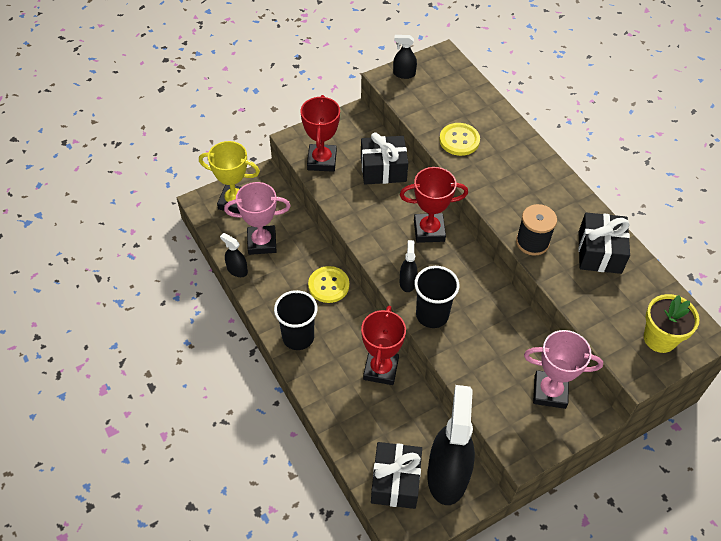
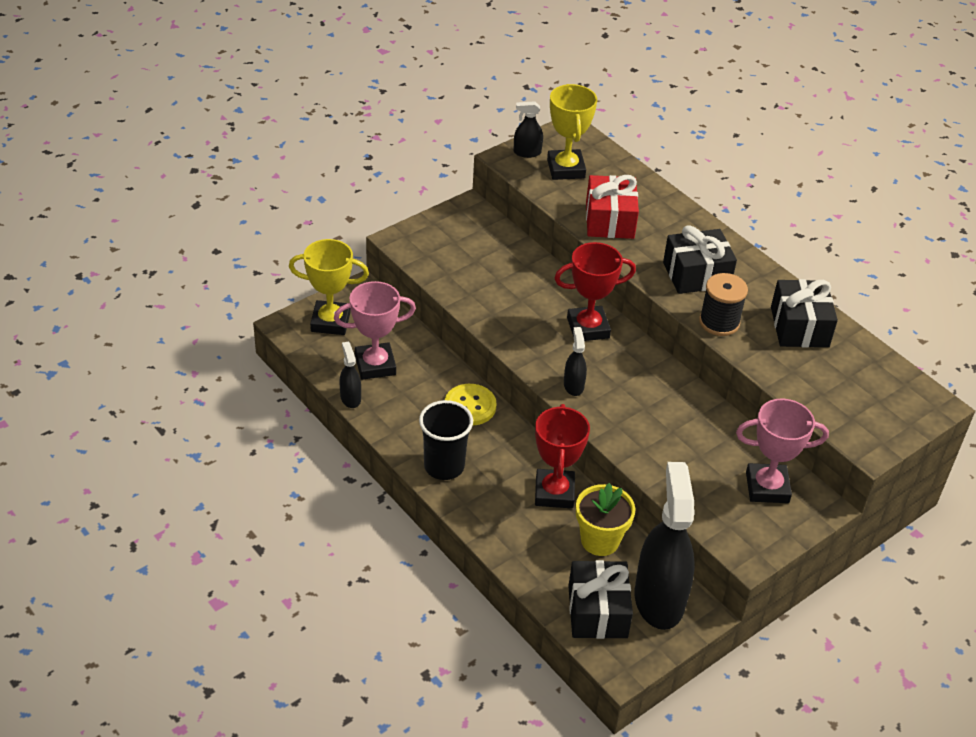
camera: 10 degrees left, 10 degrees down
black spray bottle [220,233,248,277] -> black spray bottle turned 45 degrees clockwise [340,342,361,408]
red trophy [301,95,340,172] -> none
black gift [361,132,408,185] -> black gift moved to [663,225,737,294]
black cup [414,266,459,328] -> none
yellow button [439,123,480,156] -> red gift [586,175,639,239]
yellow flower pot [644,294,699,353] -> yellow flower pot moved to [576,483,636,556]
none -> yellow trophy [547,84,597,180]

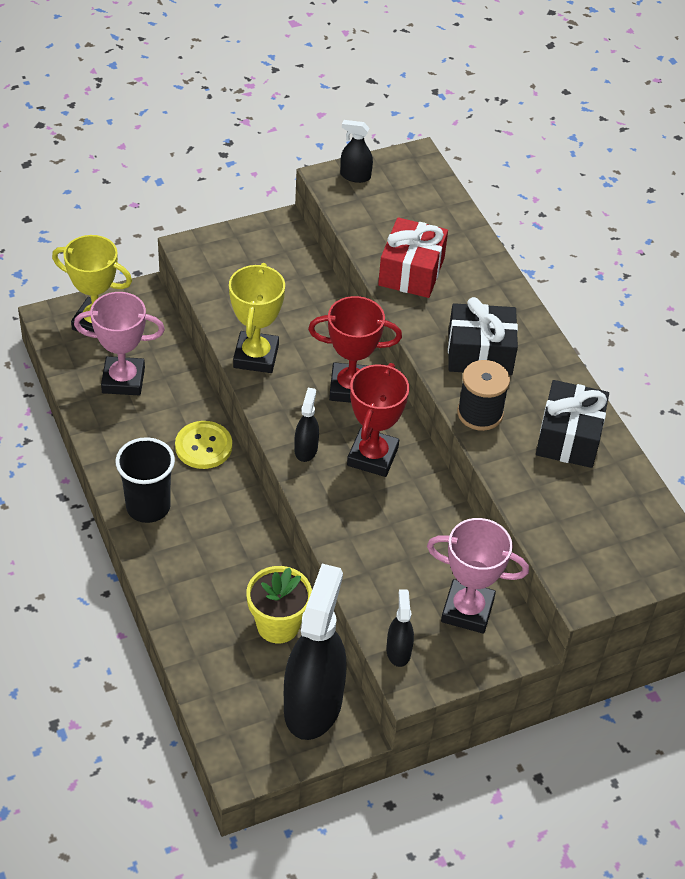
camera: 15 degrees right, 5 degrees up
black spray bottle [340,342,361,408] -> black spray bottle moved to [386,590,414,667]
red trophy [535,404,590,508] -> red trophy moved to [347,363,409,477]
yellow trophy [547,84,597,180] -> yellow trophy moved to [229,263,285,373]
black gift [569,560,633,639] -> none

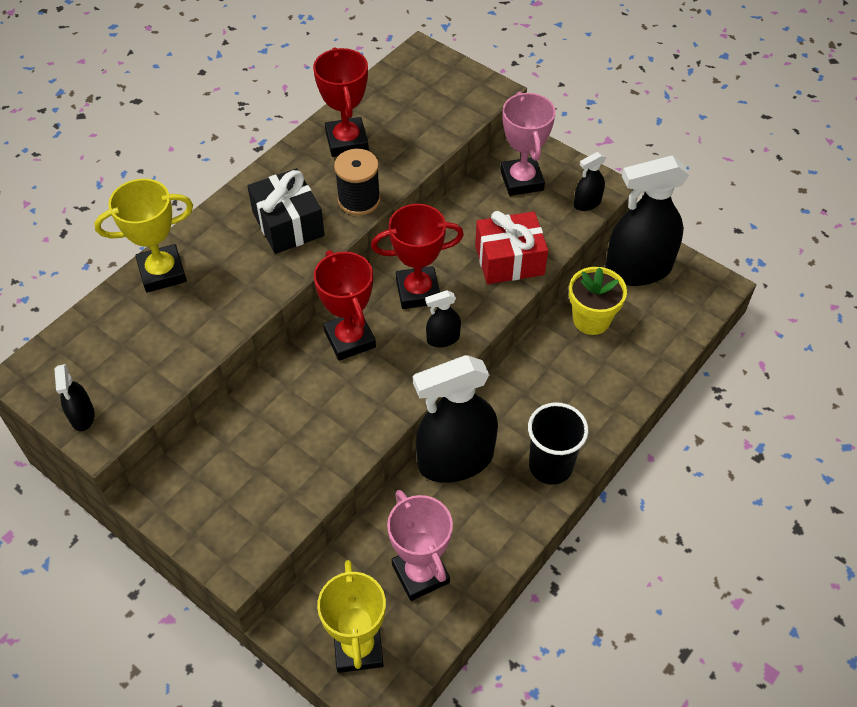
camera: 115 degrees left, 5 degrees up
yellow button [175,421,232,469] -> black spray bottle [413,355,498,483]
yellow trophy [229,263,285,373] -> yellow trophy moved to [94,179,193,293]
red gift [378,217,448,298] -> red gift moved to [475,211,548,284]
black gift [536,380,609,468] -> red trophy [313,47,369,157]

